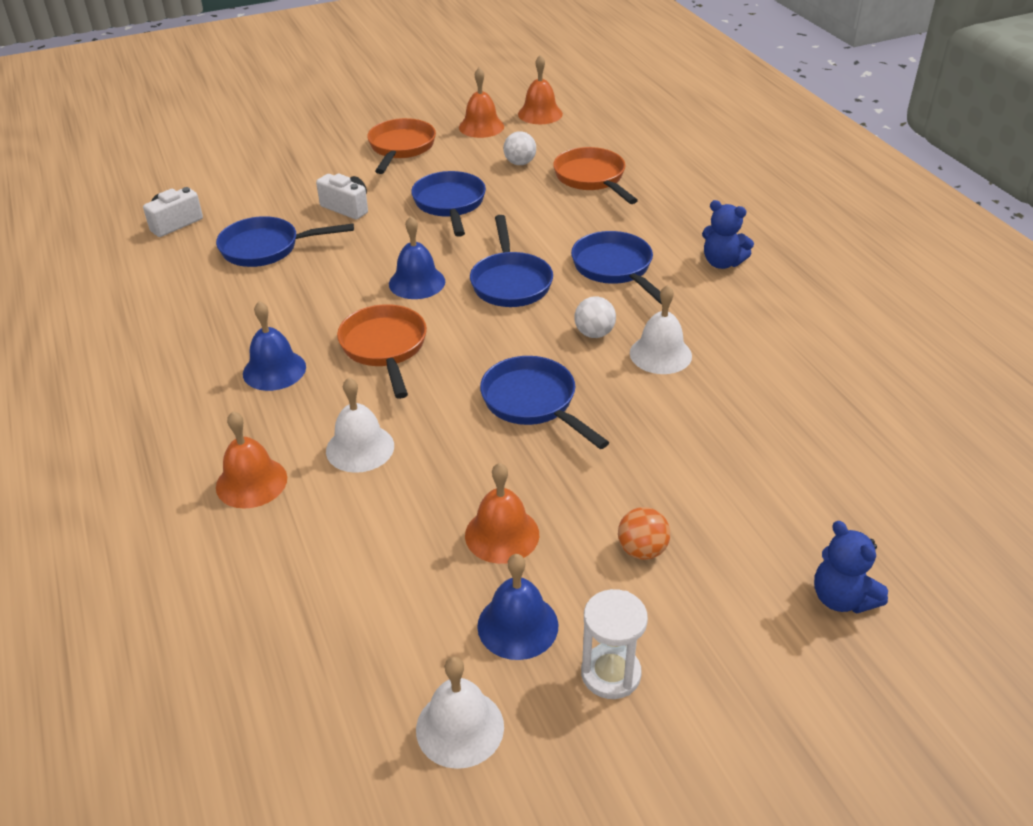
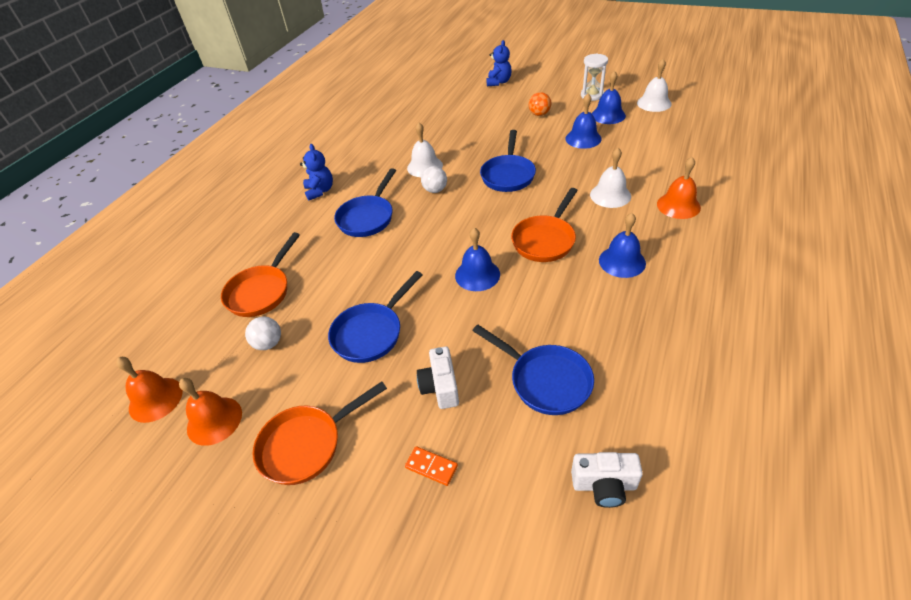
camera: 130 degrees left, 5 degrees up
orange bell [465,463,539,564] -> blue bell [566,94,602,149]
blue pan [470,215,553,307] -> none
none -> orange domino [405,446,458,486]

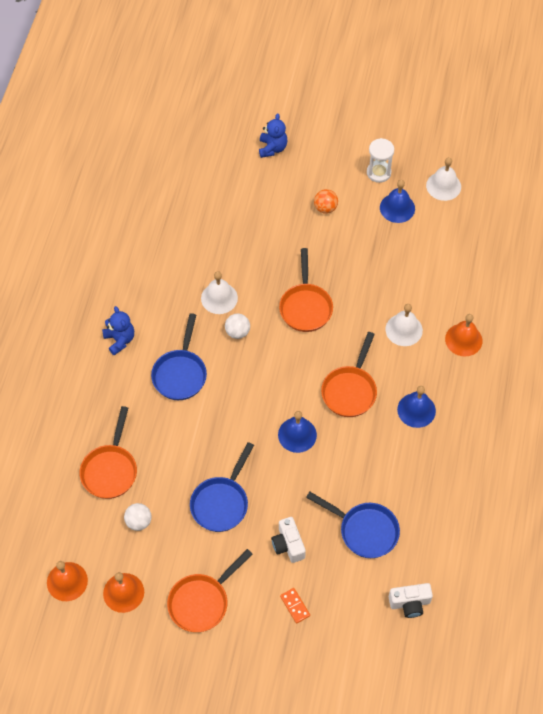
camera: 15 degrees left, 15 degrees up
orange domino [405,446,458,486] -> orange domino turned 45 degrees clockwise [280,588,310,624]
blue pan [480,130,536,192] -> orange pan [279,248,333,332]
blue bell [566,94,602,149] -> none

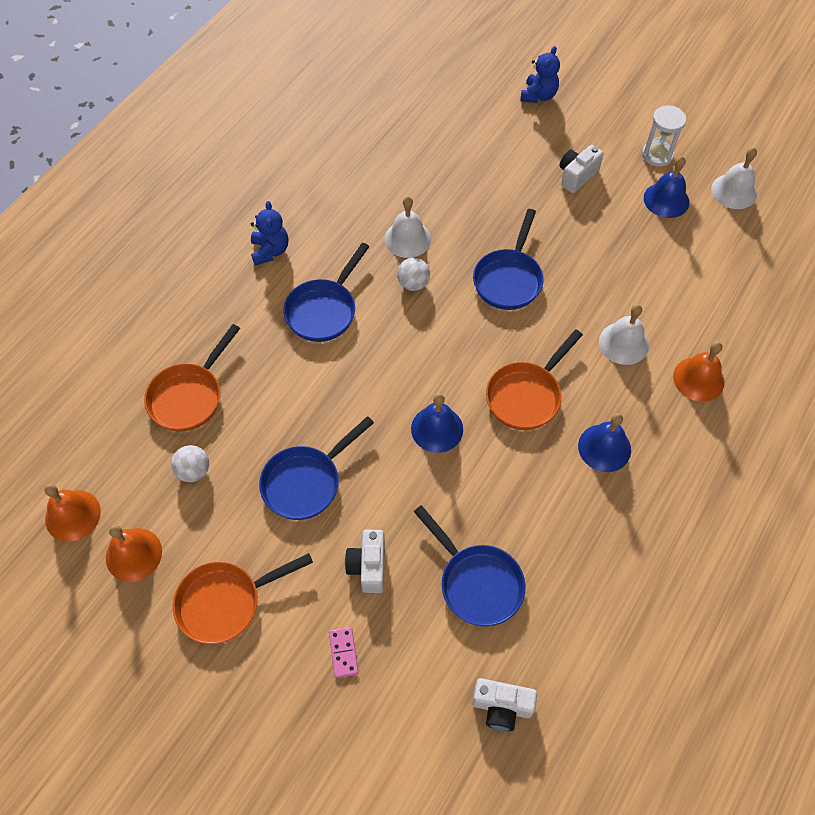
camera: 20 degrees right, 0 degrees up
orange pan [279,248,333,332] -> blue pan [473,209,544,310]
orange domino [280,588,310,624] -> pink domino [329,627,358,678]
orange ball [314,189,338,214] -> white camera [559,145,604,193]

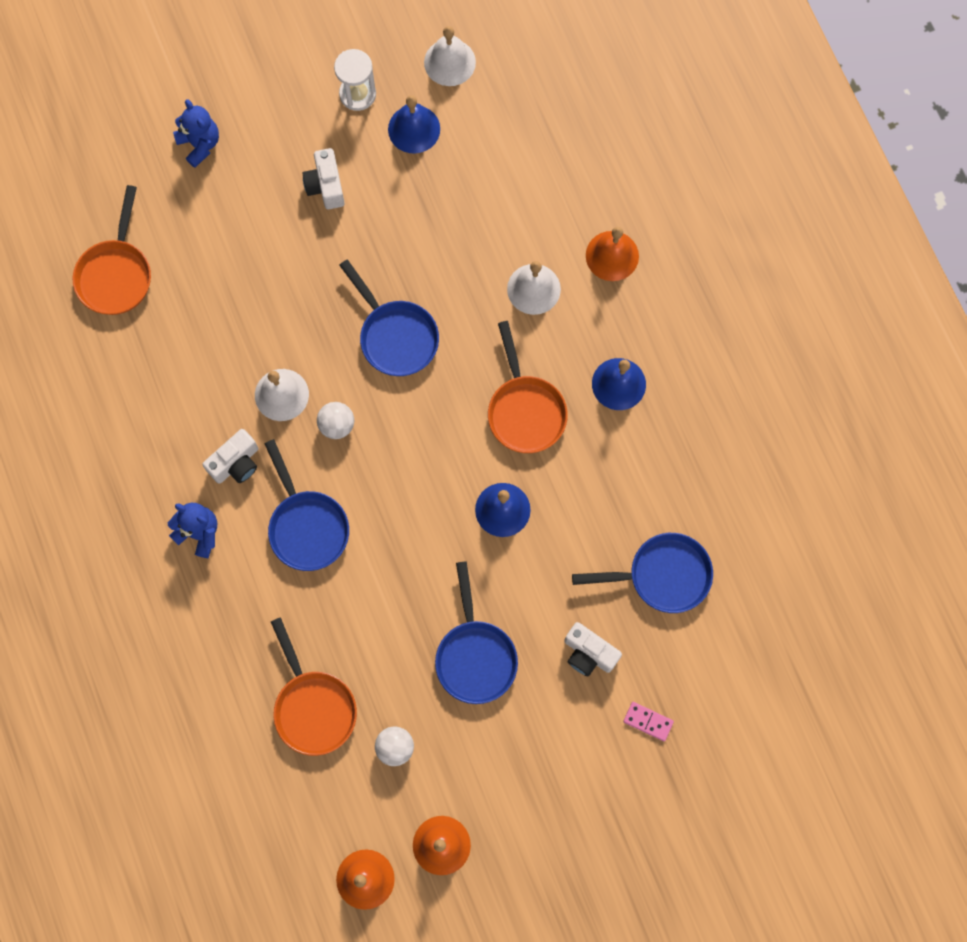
camera: 55 degrees left, 15 degrees up
orange pan [173,553,313,644] -> orange pan moved to [73,185,151,315]
white camera [472,678,537,731] -> white camera moved to [202,429,259,484]

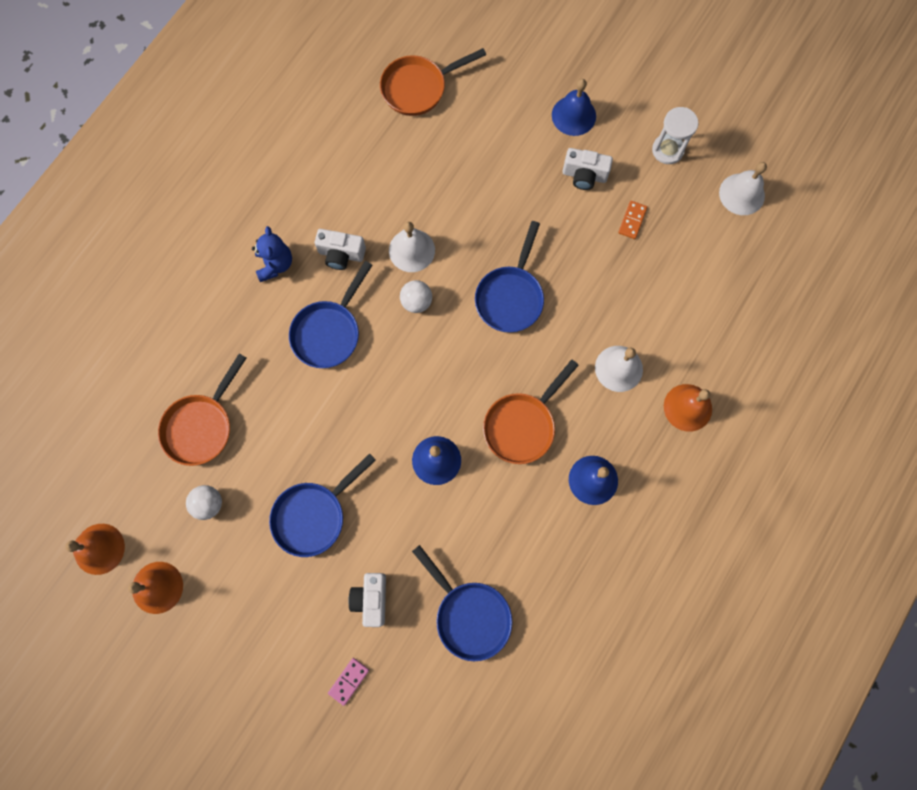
camera: 55 degrees right, 0 degrees up
blue teddy bear [173,99,219,168] -> none
white camera [303,148,345,209] -> white camera turned 120 degrees counterclockwise [562,148,613,190]
blue bell [388,95,440,154] -> blue bell moved to [552,79,596,136]
pink domino [623,702,674,741] -> pink domino turned 45 degrees clockwise [328,658,369,706]
none -> orange domino [618,201,647,239]

